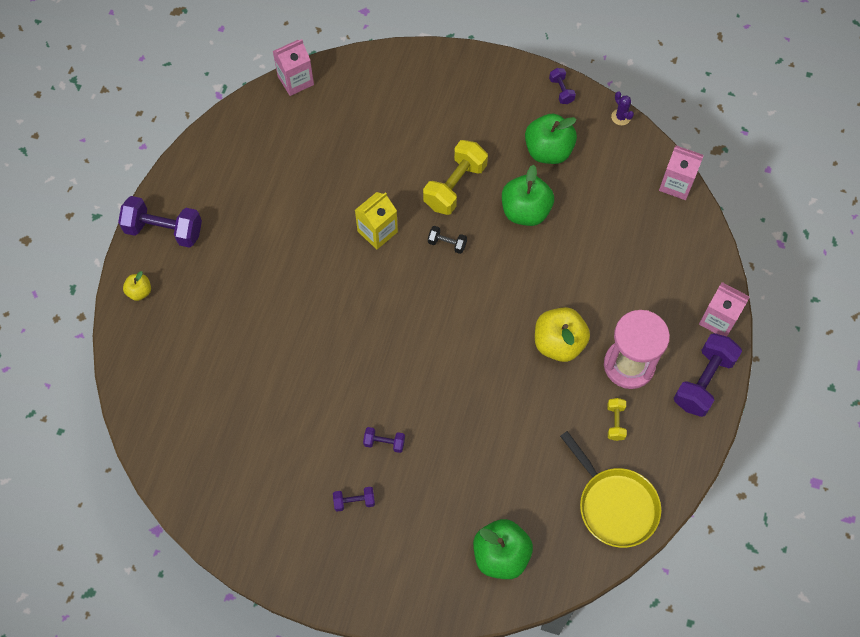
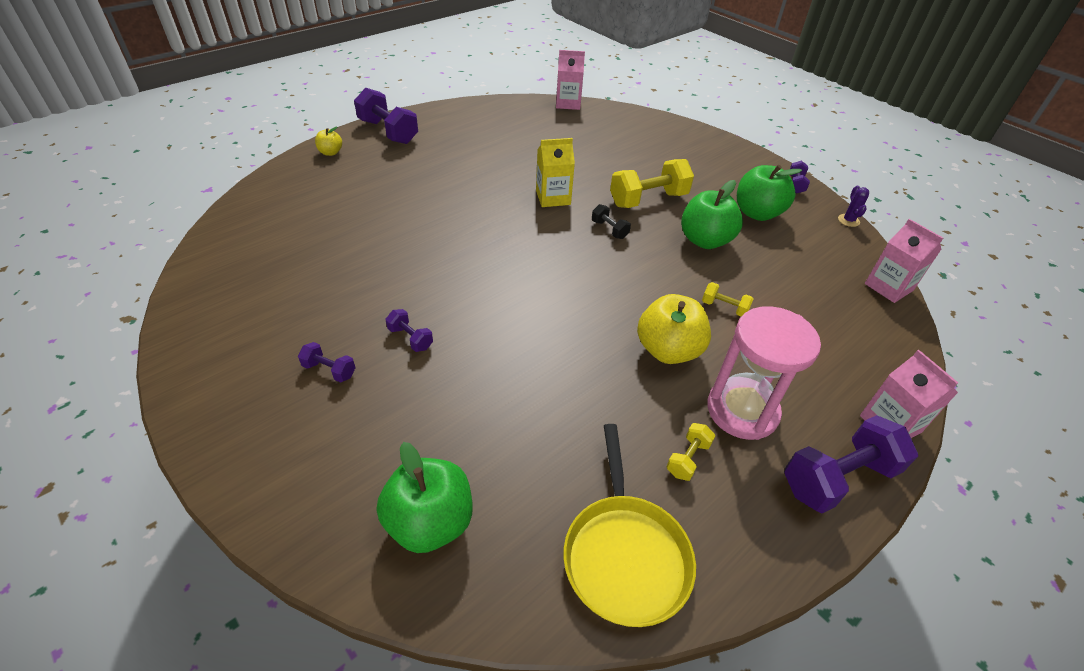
camera: 30 degrees right, 20 degrees down
none -> yellow dumbbell [702,282,754,317]

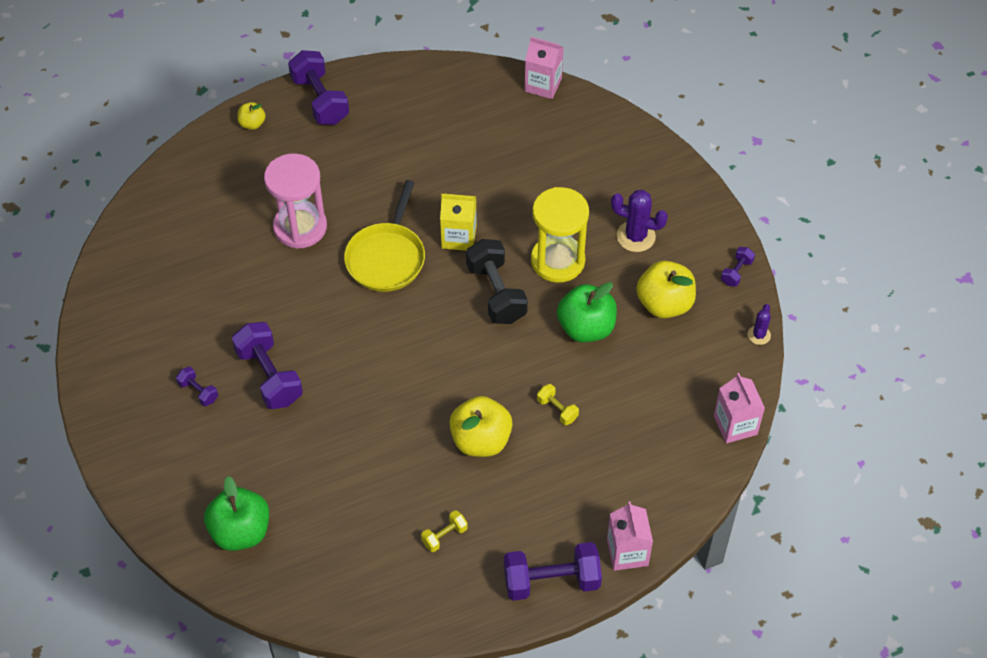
camera: 20 degrees right, 10 degrees up
purple dumbbell [386,309,433,352] -> purple dumbbell [232,322,303,409], size x2.03
yellow pan [563,424,696,627] -> yellow pan moved to [344,180,425,292]
black dumbbell [592,204,631,239] -> black dumbbell [466,239,528,324], size x2.03
yellow dumbbell [610,159,694,208] -> yellow hourglass [531,187,589,283]
pink hourglass [707,306,821,440] -> pink hourglass moved to [264,153,327,249]
green apple [737,165,802,221] -> yellow apple [636,261,696,318]
none -> purple cactus [611,190,668,252]

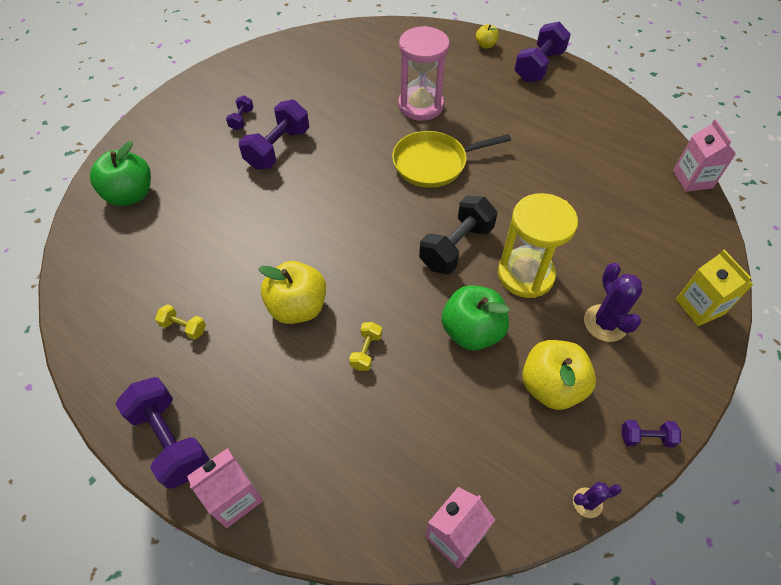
camera: 60 degrees right, 0 degrees up
yellow carton [440,194,477,251] -> yellow carton moved to [676,250,753,326]

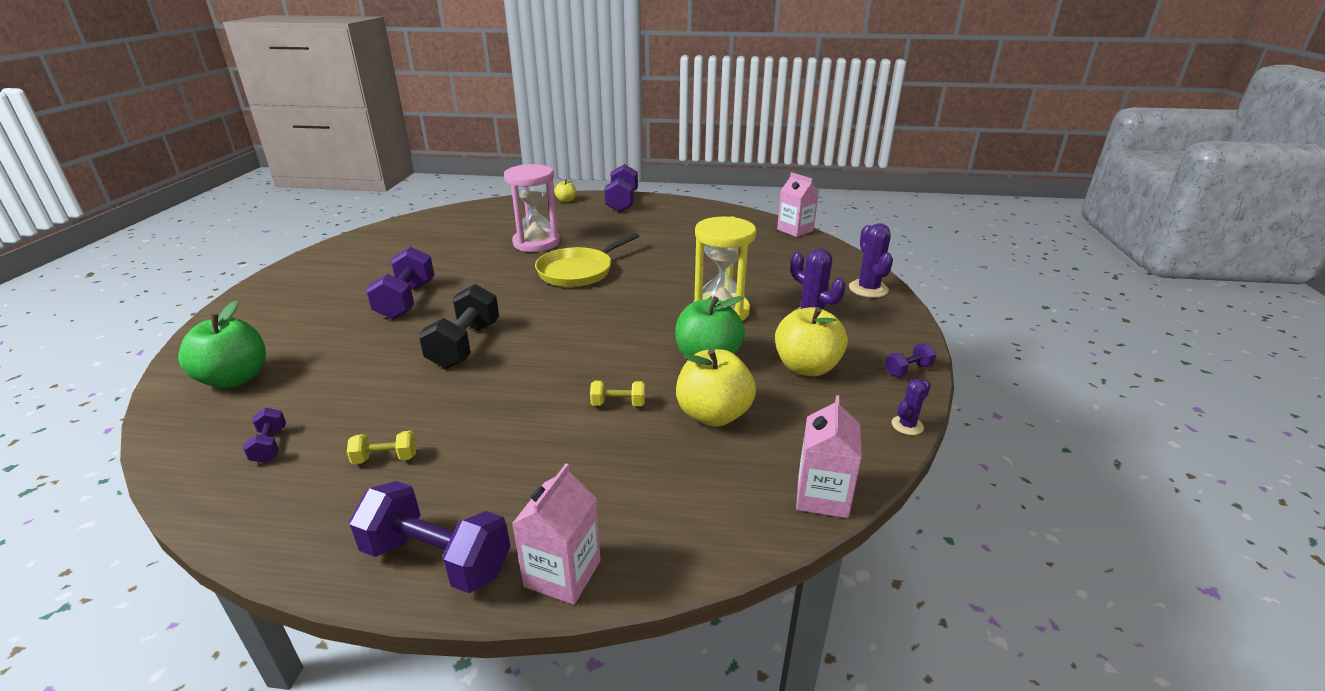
camera: 30 degrees left, 25 degrees down
purple dumbbell [226,95,253,130] -> purple dumbbell moved to [243,407,286,463]
yellow apple [258,261,326,324] -> yellow apple moved to [676,349,756,427]
yellow dumbbell [349,322,382,371] -> yellow dumbbell turned 75 degrees counterclockwise [590,381,645,406]
black dumbbell [419,195,497,274] -> black dumbbell moved to [418,284,499,369]
yellow carton [676,250,753,326] -> purple cactus [849,223,893,298]

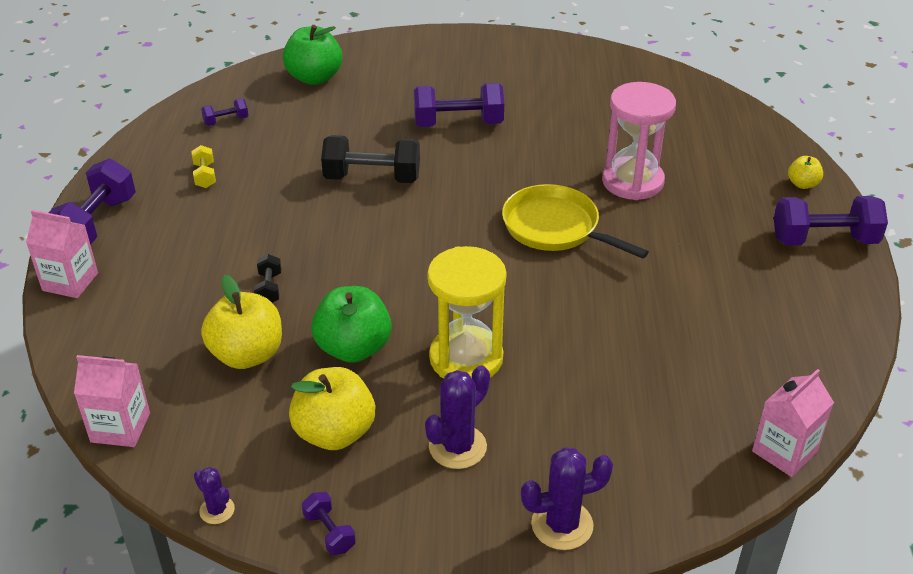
camera: 85 degrees right, 10 degrees up
yellow dumbbell [590,381,645,406] -> black dumbbell [254,254,282,303]

